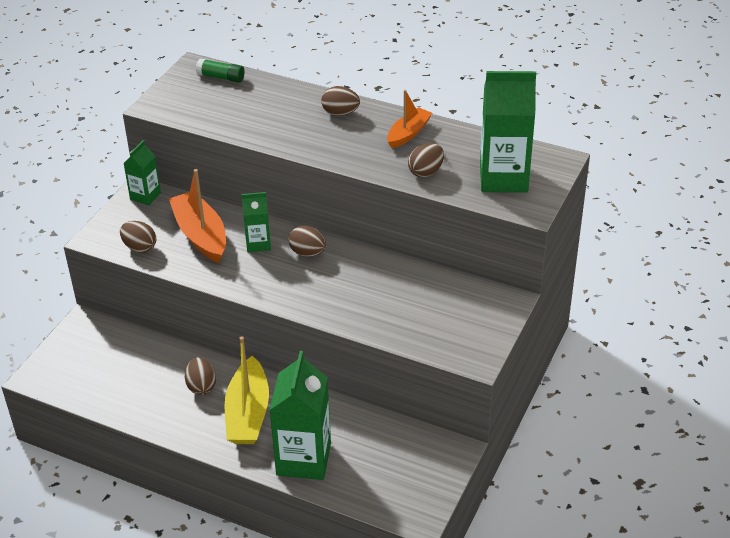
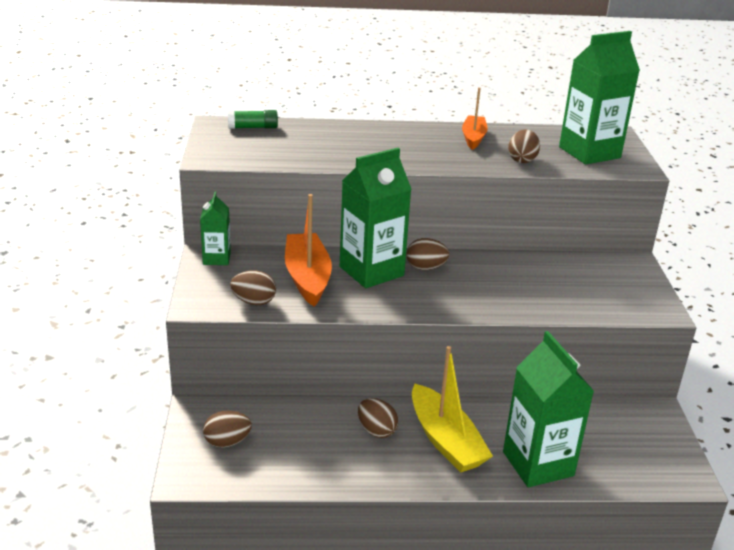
camera: 30 degrees left, 10 degrees down
orange boat [169,169,226,263] -> orange boat turned 45 degrees clockwise [285,194,332,307]
green carton [241,192,271,252] -> green carton [340,148,412,288], size x1.86
brown egg [321,86,360,116] -> brown egg moved to [203,411,252,447]

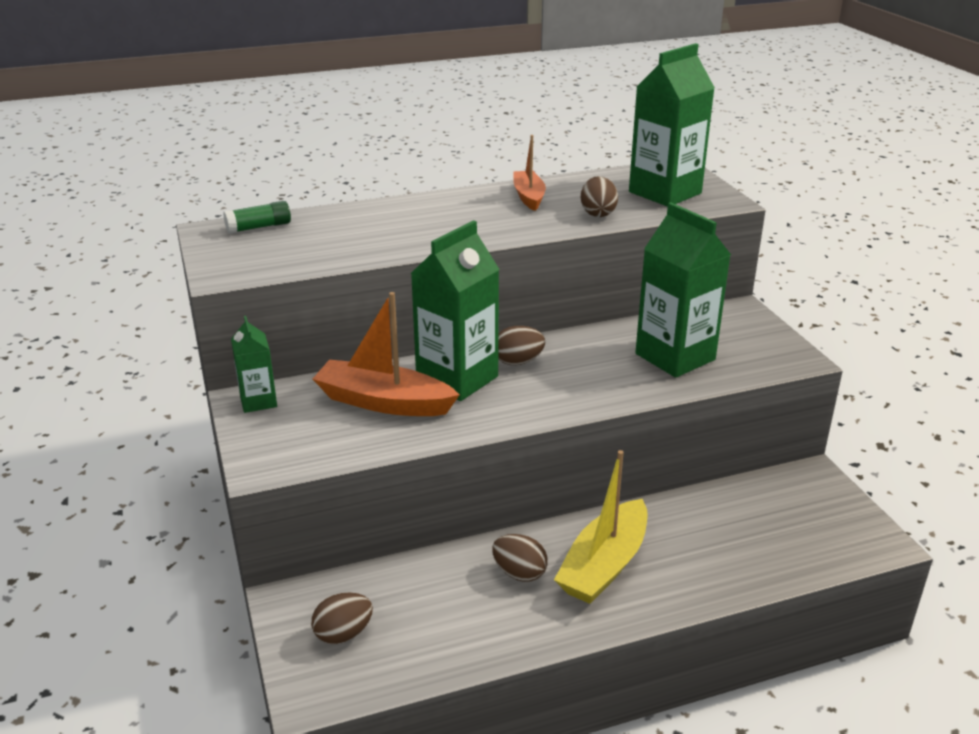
camera: 15 degrees left, 0 degrees up
brown egg [230,271,276,305] -> none
orange boat [285,194,332,307] -> orange boat turned 45 degrees counterclockwise [313,292,459,416]
yellow boat [412,346,493,473] -> yellow boat turned 75 degrees clockwise [554,450,647,604]
green carton [503,331,594,487] -> green carton moved to [635,202,731,378]

